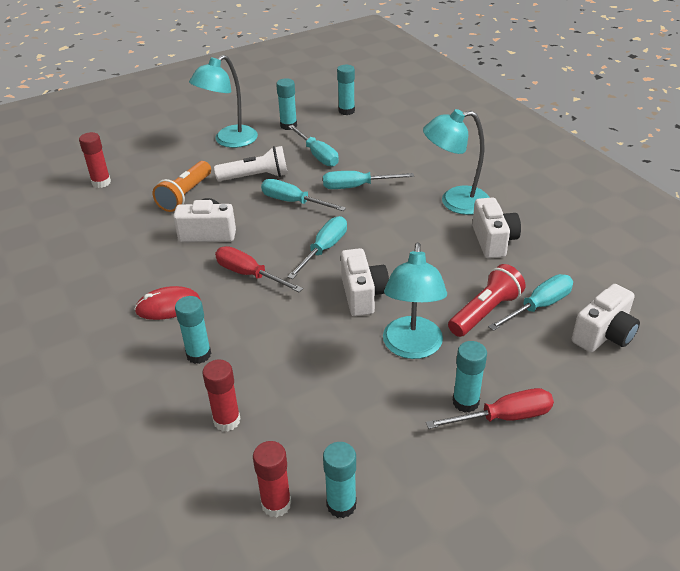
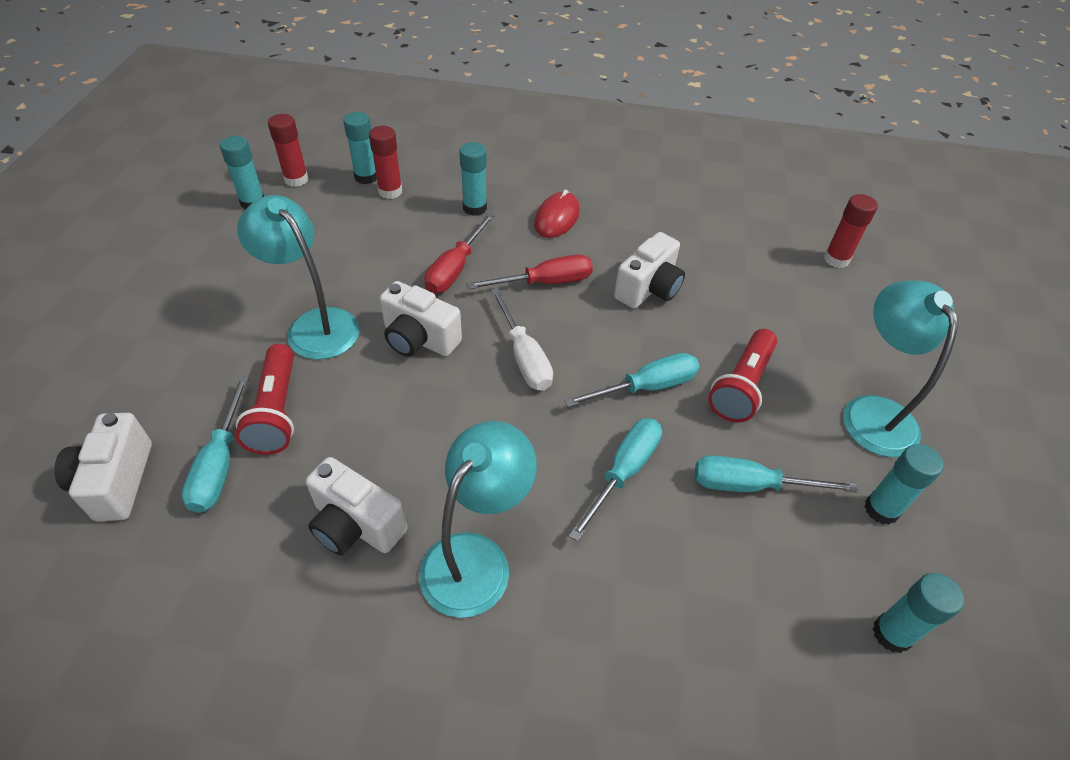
camera: 125 degrees right, 10 degrees up
orange flashlight [153,161,211,212] -> none
white flashlight [214,146,288,181] -> red flashlight [708,329,777,422]
turquoise screwdriver [287,216,347,279] -> white screwdriver [490,288,553,391]
red screwdriver [426,388,554,429] -> red screwdriver moved to [424,213,495,293]
turquoise glue stick [453,341,487,413] -> turquoise glue stick moved to [343,112,377,184]

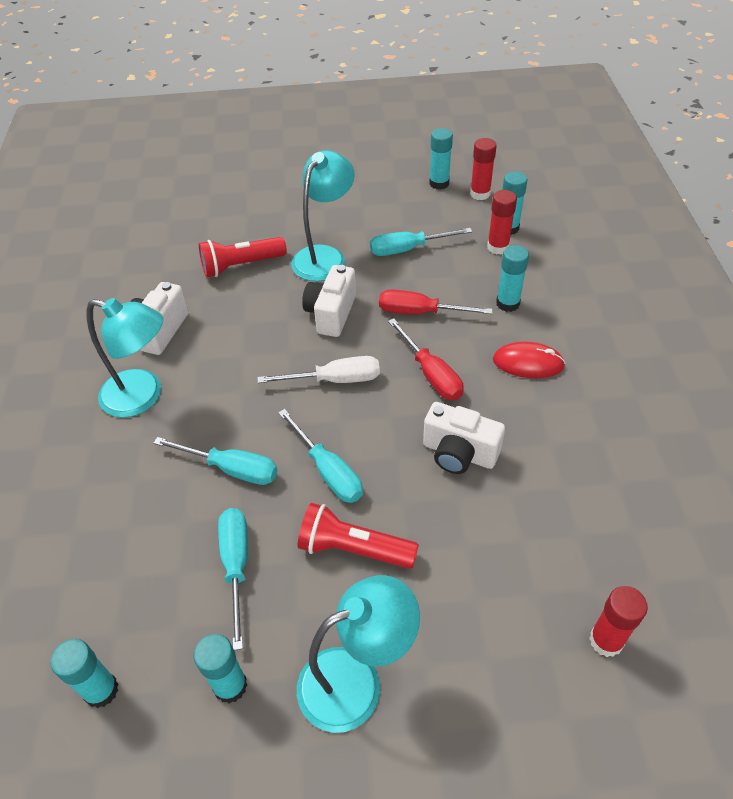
camera: 80 degrees right, 0 degrees up
white camera [54,413,152,521] -> none
turquoise screwdriver [181,376,249,513] -> turquoise screwdriver moved to [370,228,472,256]
white screwdriver [490,288,553,391] -> white screwdriver turned 150 degrees counterclockwise [257,356,380,383]

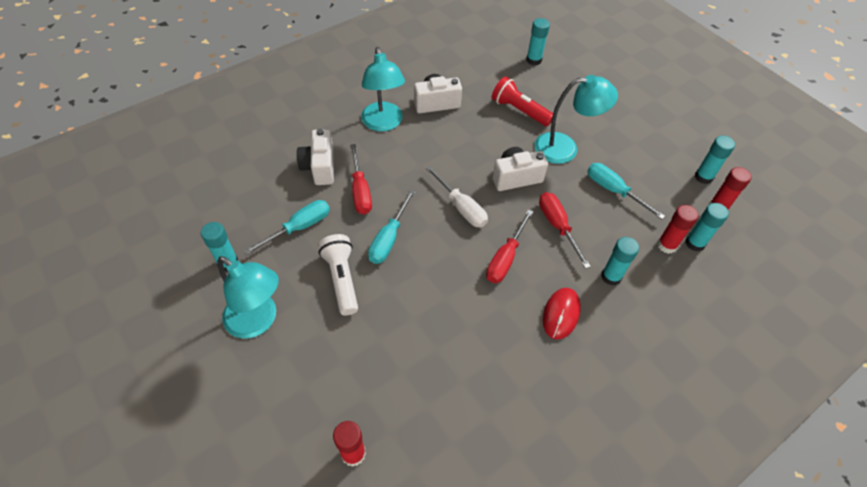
camera: 55 degrees right, 5 degrees up
turquoise glue stick [51,639,118,708] -> turquoise glue stick moved to [526,18,550,65]
turquoise screwdriver [153,437,278,485] -> red screwdriver [350,144,372,214]
red flashlight [298,503,419,569] -> white flashlight [318,234,358,316]
white camera [423,402,505,474] -> white camera moved to [297,129,334,185]
red mouse [493,341,566,378] -> red mouse turned 45 degrees clockwise [543,288,581,340]

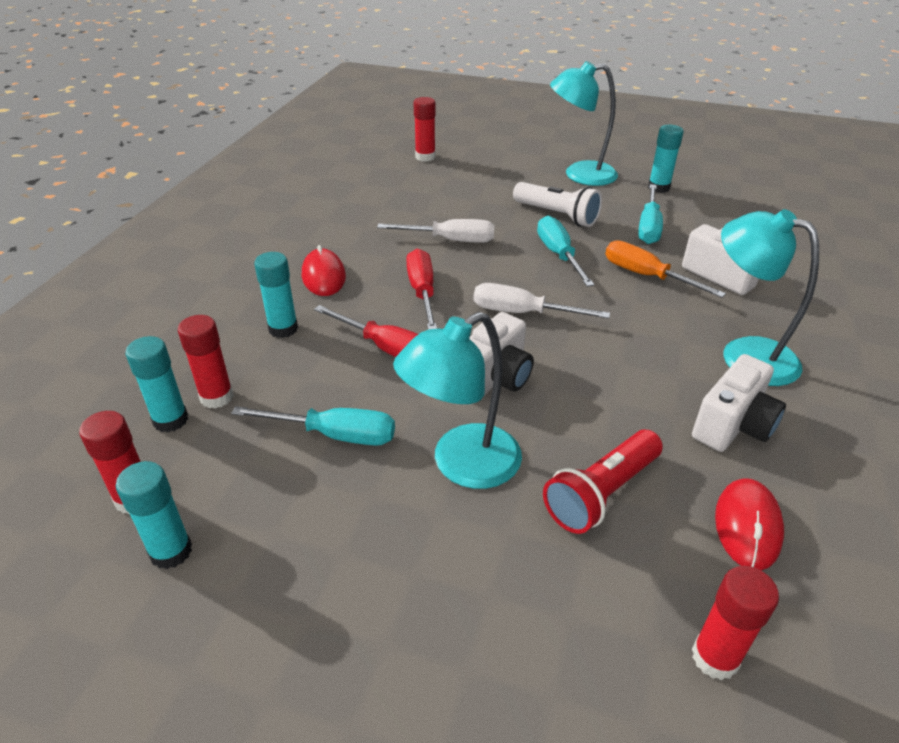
camera: 145 degrees right, 15 degrees down
red screwdriver [350,144,372,214] -> orange screwdriver [605,240,726,298]
red flashlight [492,76,553,126] -> red flashlight turned 135 degrees clockwise [543,430,663,534]
turquoise glue stick [526,18,550,65] -> red glue stick [692,566,779,680]
none -> white screwdriver [377,219,495,243]
none -> red mouse [715,478,784,570]

